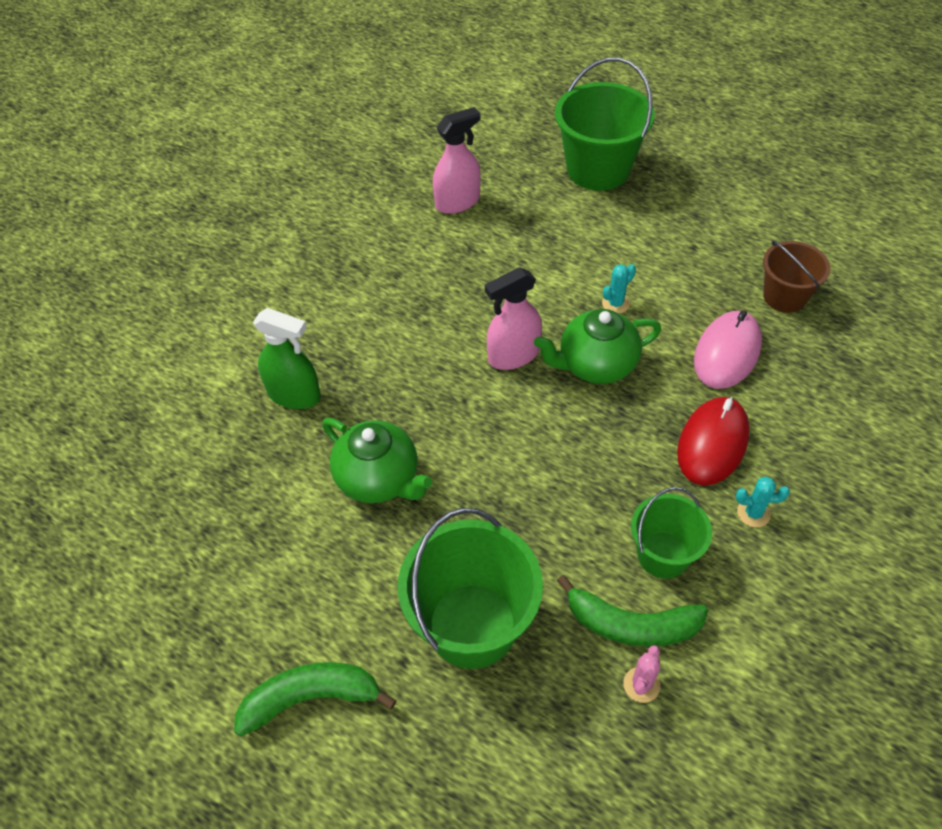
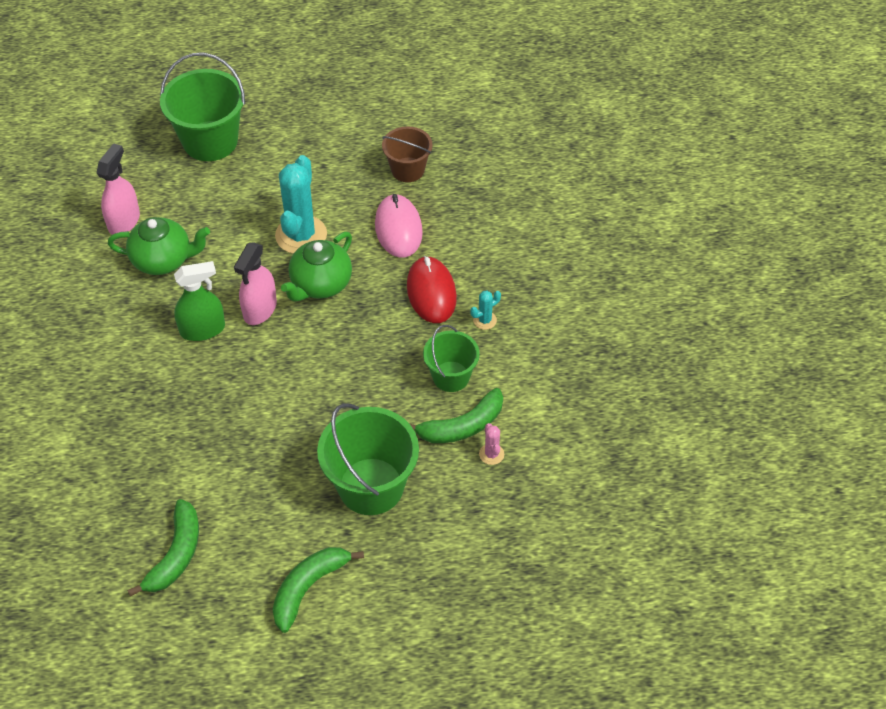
camera: 40 degrees left, 0 degrees up
green spray bottle [253,308,321,409] -> green spray bottle moved to [174,261,225,341]
green teapot [322,418,432,503] -> green teapot moved to [108,217,210,275]
turquoise cactus [602,264,636,314] -> turquoise cactus [275,155,327,254], size x2.29
none -> green banana [128,499,199,597]

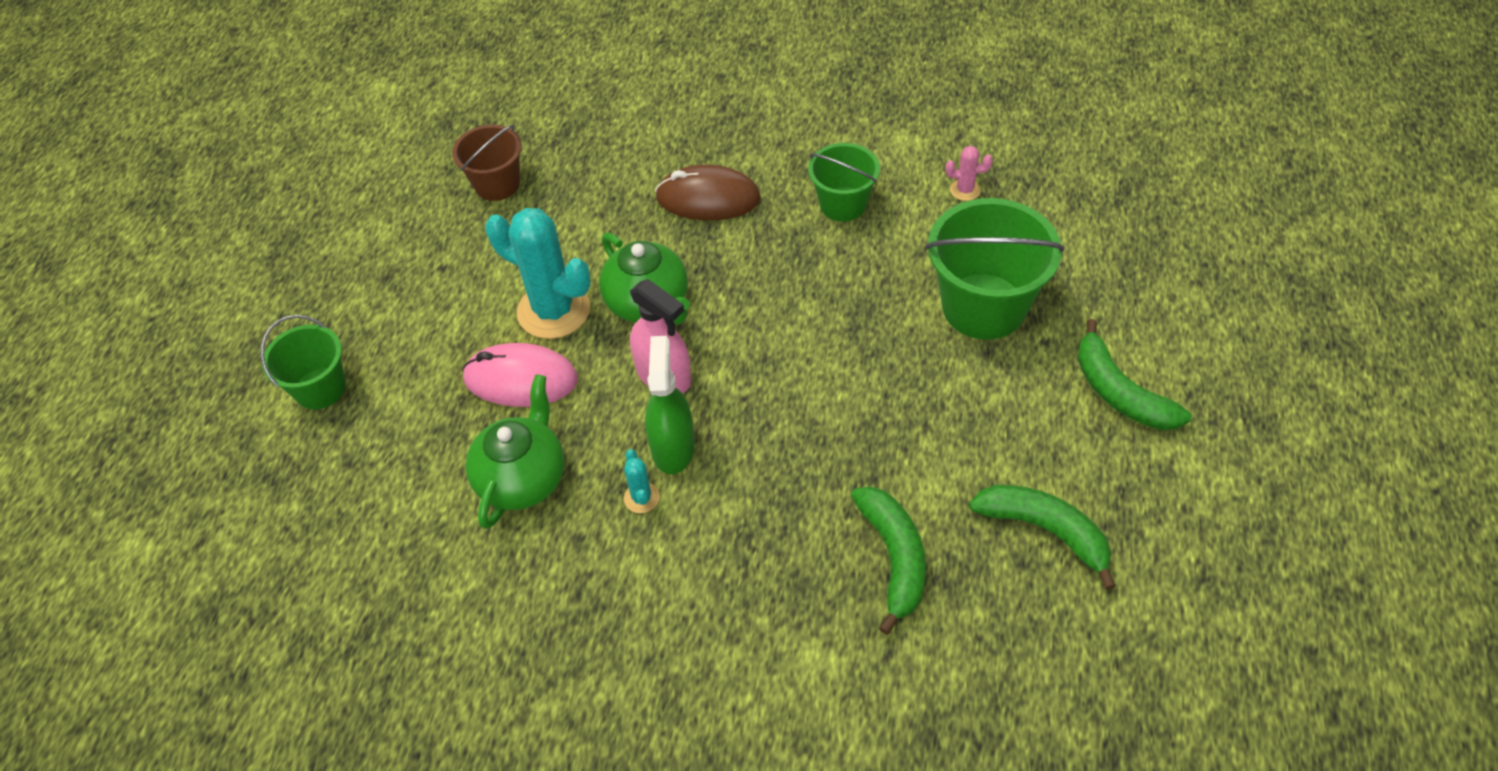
camera: 70 degrees left, 0 degrees up
pink spray bottle [97,143,140,235] -> none
green bucket [160,53,245,161] -> green bucket [261,315,346,409], size x0.60
pink mouse [375,194,423,258] -> pink mouse moved to [462,343,578,407]
red mouse [407,256,457,323] -> brown mouse [655,165,761,220]
green banana [409,388,503,443] -> green banana moved to [851,487,926,635]
turquoise cactus [470,291,501,330] -> turquoise cactus moved to [624,449,660,513]

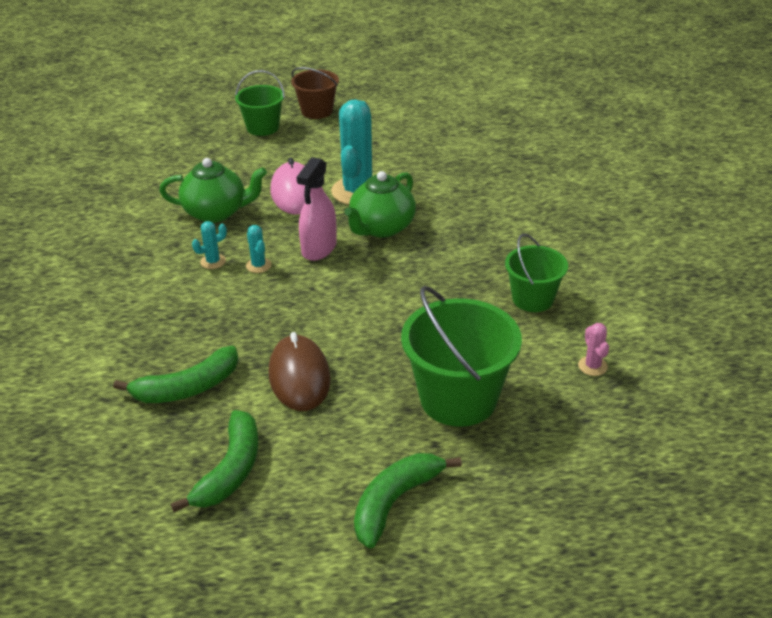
camera: 70 degrees right, 15 degrees down
brown bucket [452,125,522,201] -> brown bucket moved to [291,67,339,119]
green spray bottle [645,336,695,474] -> turquoise cactus [246,225,271,273]
brown mouse [655,165,761,220] -> brown mouse moved to [269,332,331,411]

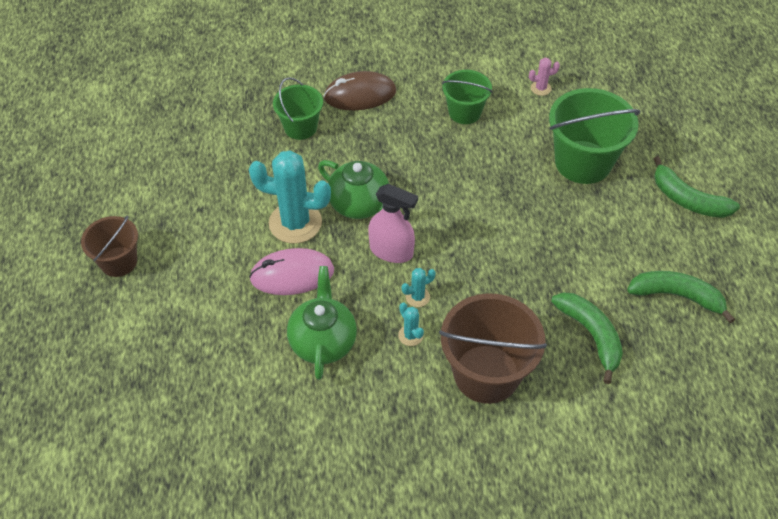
camera: 90 degrees left, 15 degrees up
green bucket [235,70,285,136] -> green bucket moved to [273,77,323,140]
brown mouse [269,332,331,411] -> brown mouse moved to [324,71,396,110]
none -> brown bucket [439,293,547,404]

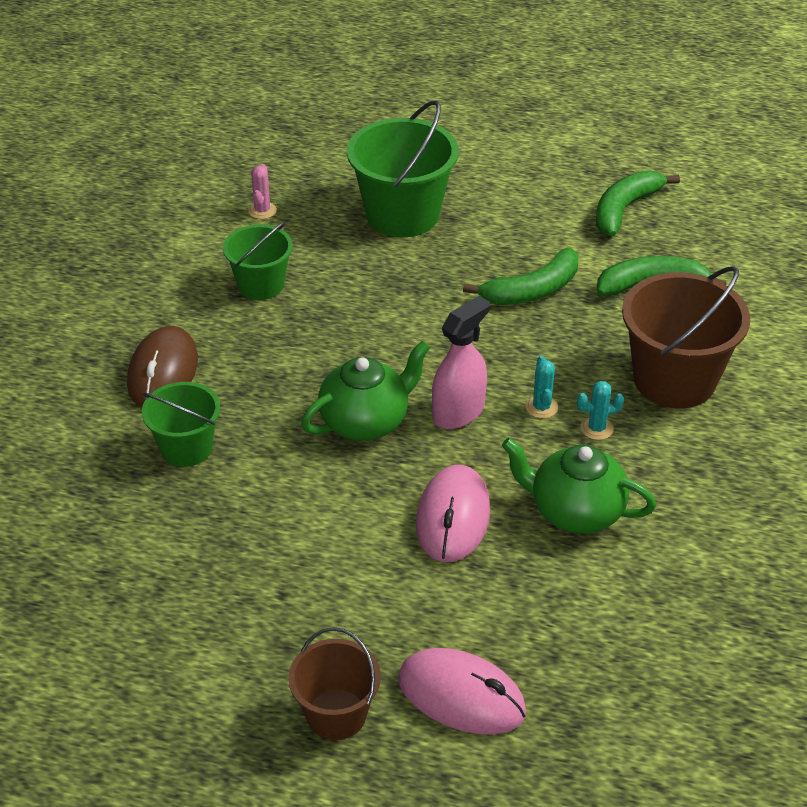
camera: 70 degrees left, 10 degrees down
turquoise cactus [249,150,331,244] -> none
green banana [654,156,740,218] -> green banana moved to [463,248,578,305]
none -> pink mouse [398,648,526,735]

